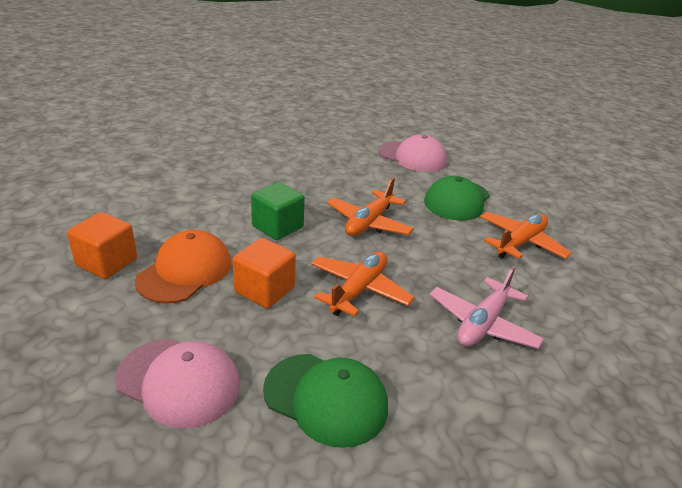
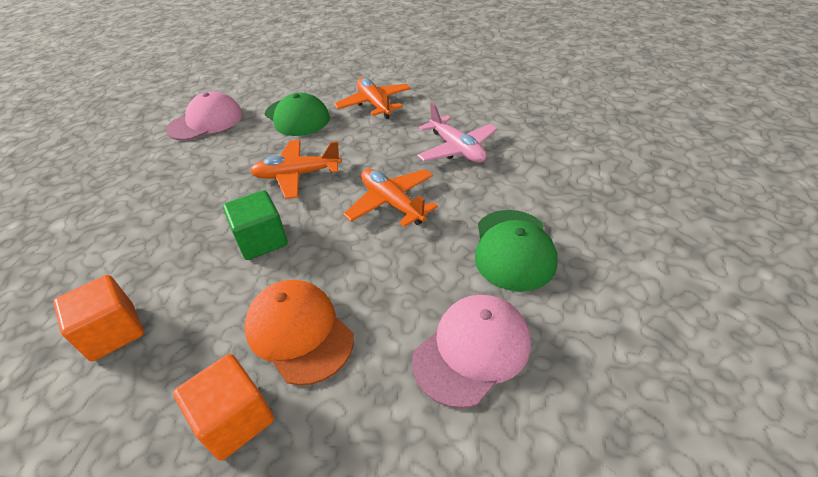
camera: 65 degrees left, 10 degrees up
orange cube [232,238,296,308] -> orange cube moved to [53,275,144,361]
green cap [263,354,388,448] -> green cap turned 135 degrees clockwise [475,210,558,292]
orange plane [327,177,414,236] -> orange plane turned 120 degrees clockwise [250,140,342,199]

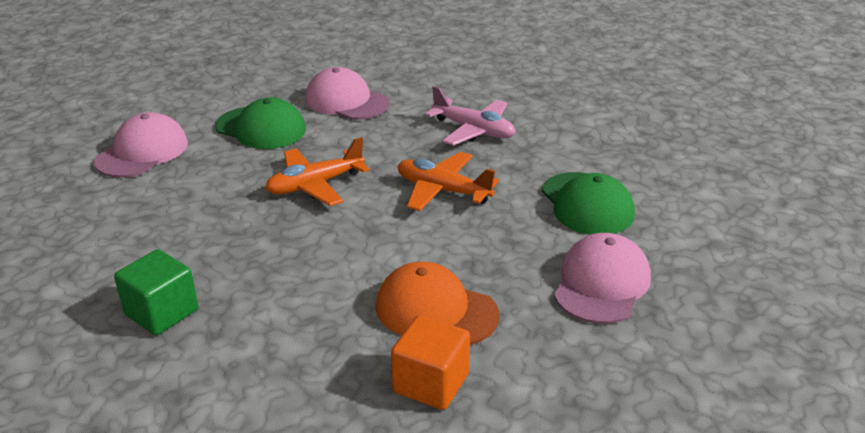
camera: 25 degrees left, 10 degrees down
orange cube [53,275,144,361] -> none
green cube [223,190,288,260] -> green cube moved to [114,249,198,335]
orange plane [334,78,411,119] -> pink cap [305,67,390,120]

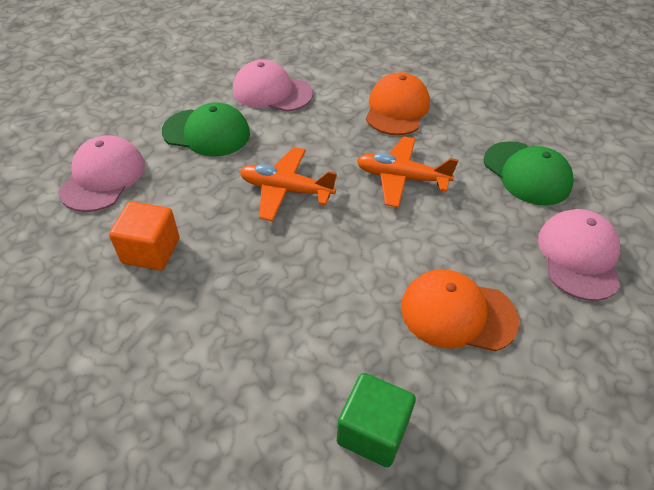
camera: 15 degrees left, 15 degrees up
green cube [114,249,198,335] -> green cube moved to [337,373,416,467]
orange plane [265,137,370,206] -> orange plane turned 60 degrees clockwise [240,147,337,221]
orange cube [391,315,470,410] -> orange cube moved to [109,201,179,270]
pink plane [425,86,515,146] -> orange cap [366,72,430,135]

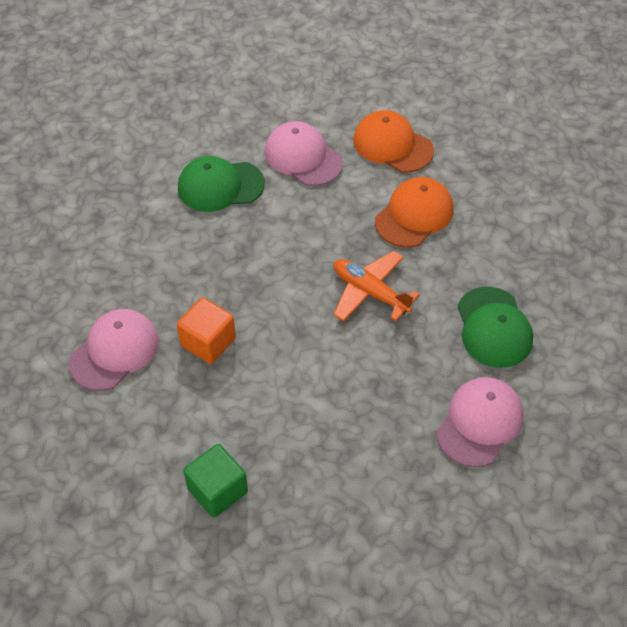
camera: 25 degrees right, 5 degrees up
pink cap [58,135,145,212] -> pink cap moved to [68,309,159,391]
orange cube [109,201,179,270] -> orange cube moved to [177,297,236,364]
green cap [162,102,250,157] -> green cap turned 135 degrees clockwise [178,156,265,212]
orange plane [240,147,337,221] -> none
orange cap [401,269,520,351] -> orange cap moved to [353,110,434,173]

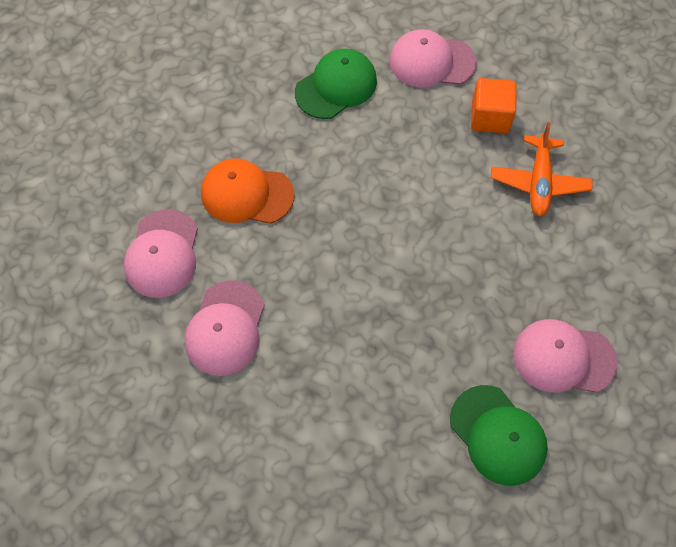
camera: 120 degrees left, 10 degrees up
orange cube [177,297,236,364] -> orange cube moved to [471,78,517,134]
green cap [178,156,265,212] -> green cap moved to [450,385,548,486]
green cube [183,444,248,518] -> none
orange plane [334,251,420,321] -> orange plane moved to [491,122,593,216]
orange cap [353,110,434,173] -> pink cap [124,209,198,298]

